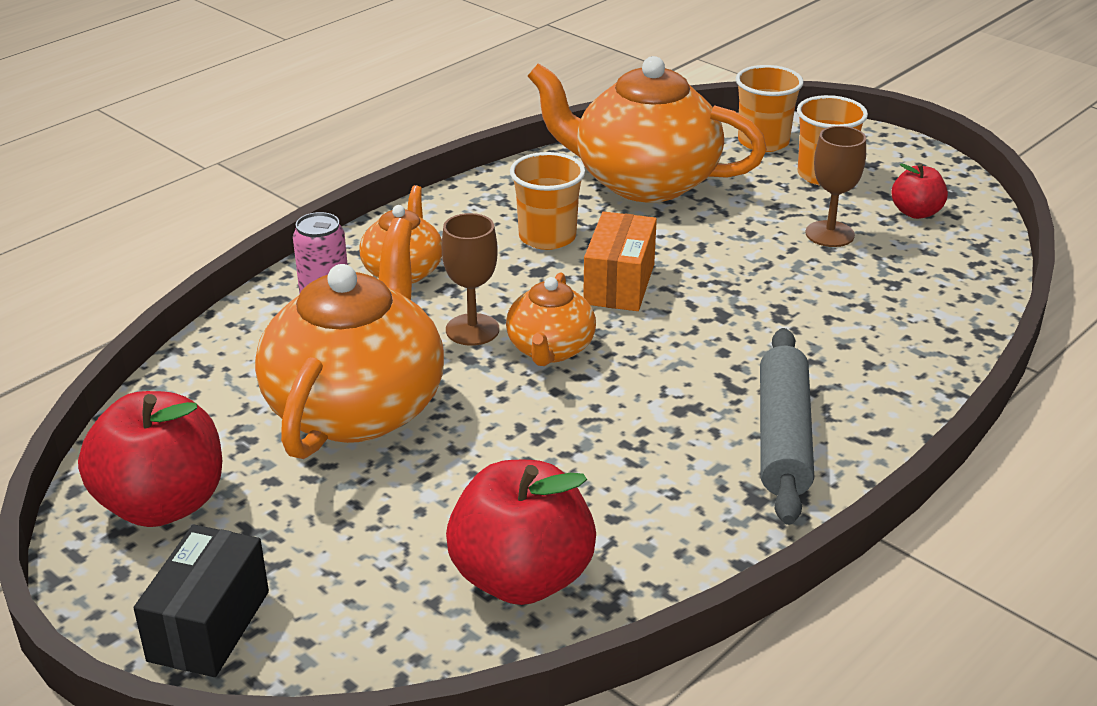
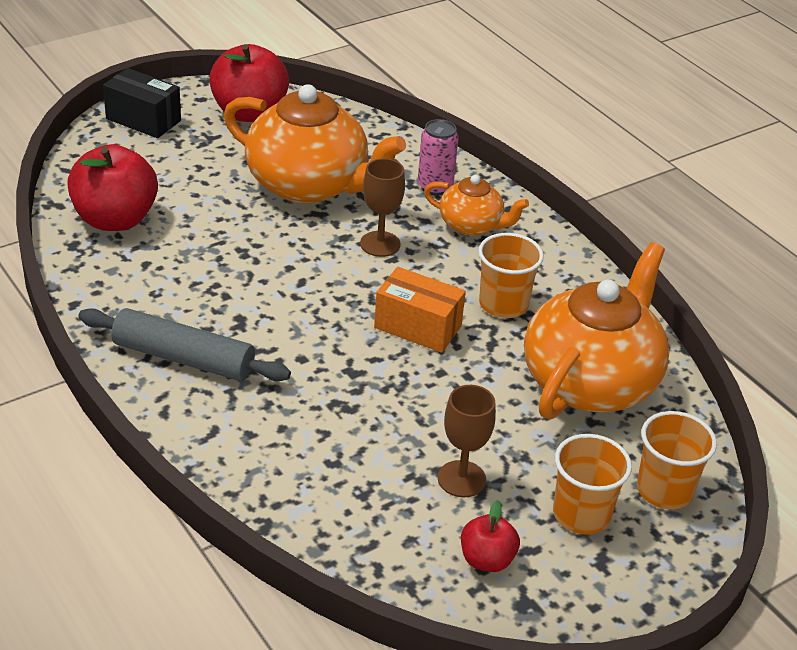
camera: 100 degrees right, 5 degrees up
orange teapot [506,272,596,366] -> none

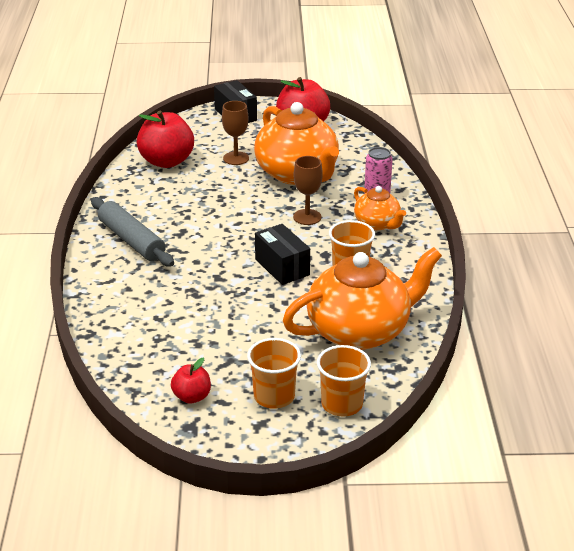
camera: 35 degrees right, 5 degrees down
orange box [374,267,466,353] -> black box [255,224,310,285]
brown goblet [438,385,496,497] -> brown goblet moved to [222,101,249,165]

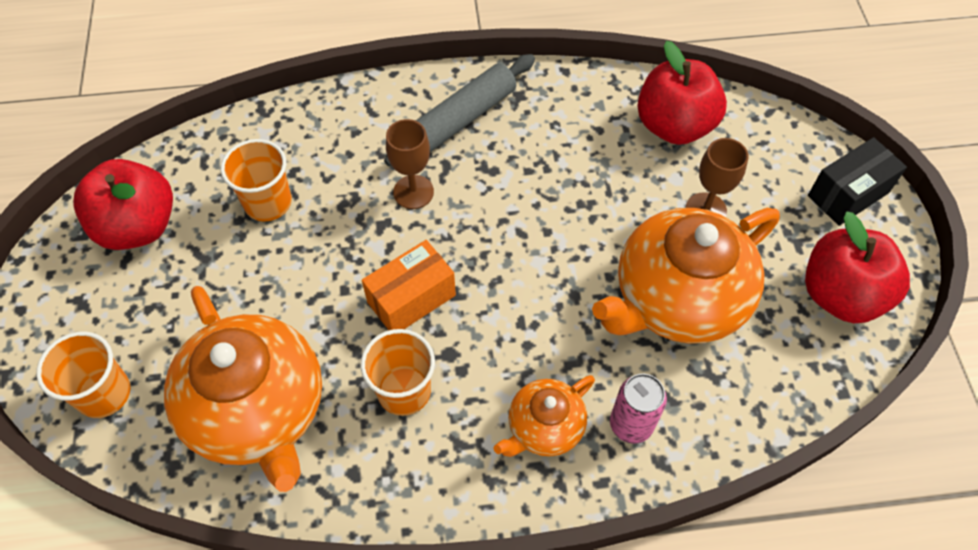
camera: 85 degrees right, 25 degrees up
red apple [171,358,211,404] -> red apple [73,159,173,250], size x1.90
orange cup [247,338,301,409] -> orange cup moved to [221,139,292,222]
black box [255,224,310,285] -> orange box [362,240,456,330]
brown goblet [293,156,323,225] -> brown goblet moved to [386,119,434,209]

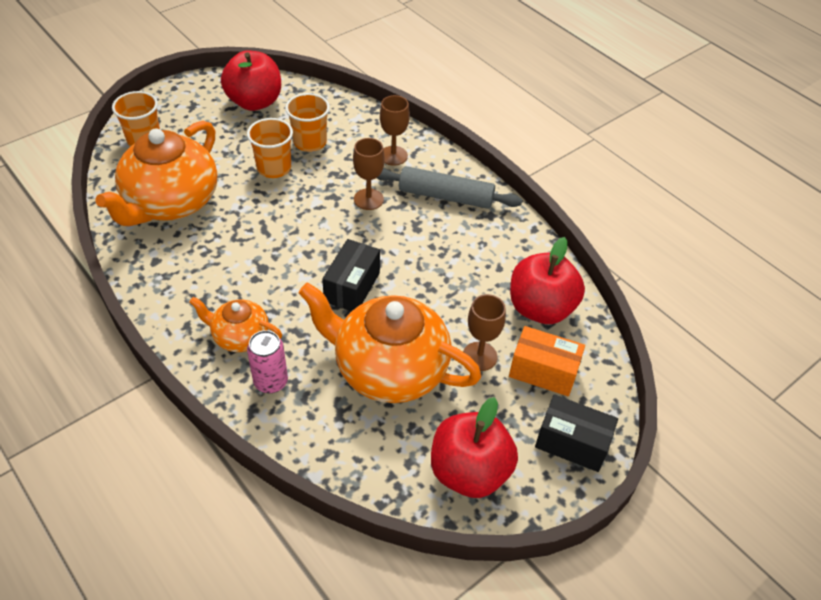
camera: 55 degrees right, 10 degrees down
orange cup [361,329,435,416] -> orange cup moved to [247,118,293,178]
orange box [362,240,456,330] -> orange box moved to [509,326,585,396]
none -> black box [322,239,380,311]
none -> brown goblet [380,95,410,166]

